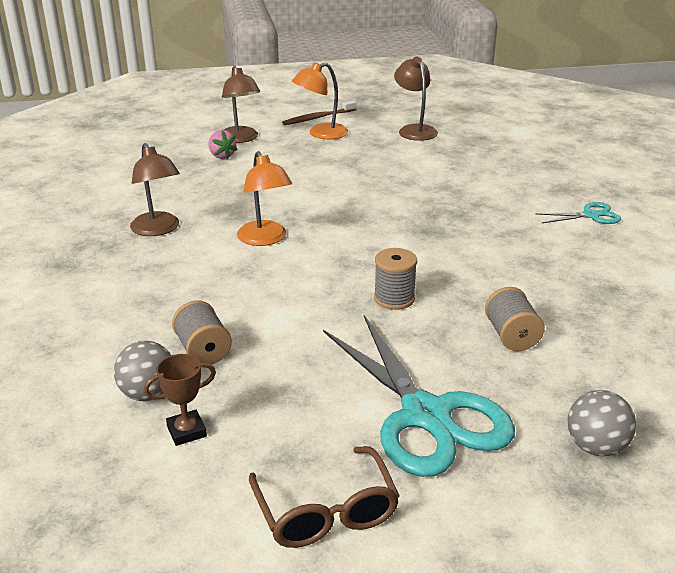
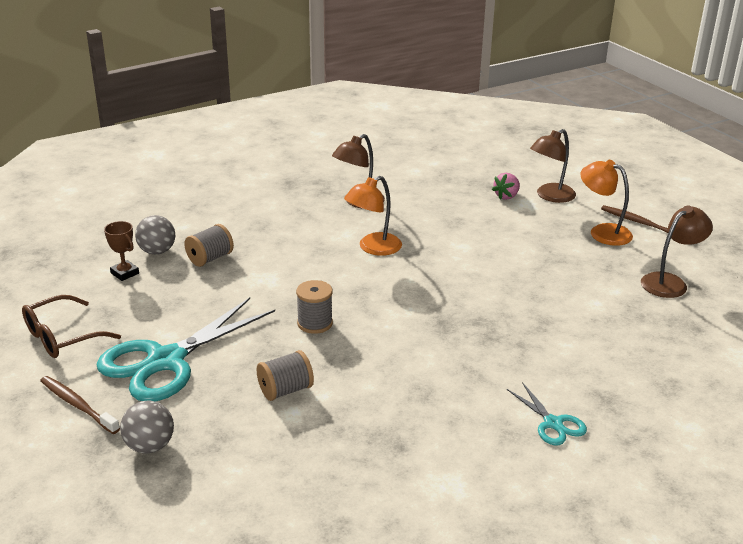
camera: 70 degrees right, 0 degrees up
none -> brown toothbrush [40,376,120,434]

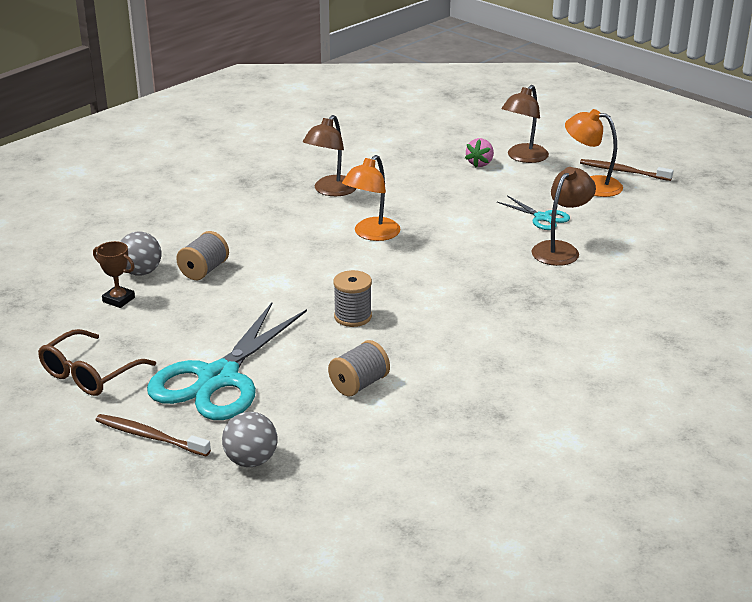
camera: 15 degrees left, 0 degrees up
turquoise scissors [507,382,587,445] -> turquoise scissors moved to [497,196,570,230]
brown lamp [641,205,713,298] -> brown lamp moved to [531,167,596,266]

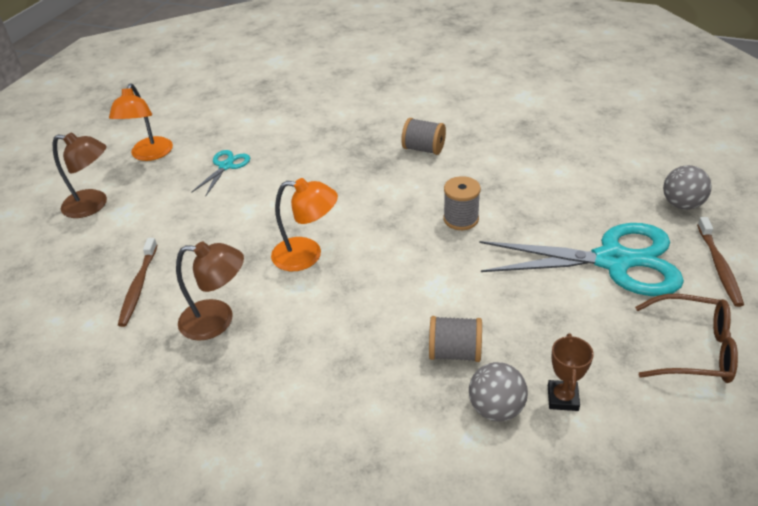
camera: 110 degrees left, 10 degrees up
grey spool [328,340,390,396] -> grey spool moved to [401,118,446,155]
pink strawberry [465,138,494,168] -> none
brown lamp [531,167,596,266] -> none
brown toothbrush [580,159,674,181] -> brown toothbrush moved to [118,238,158,327]

